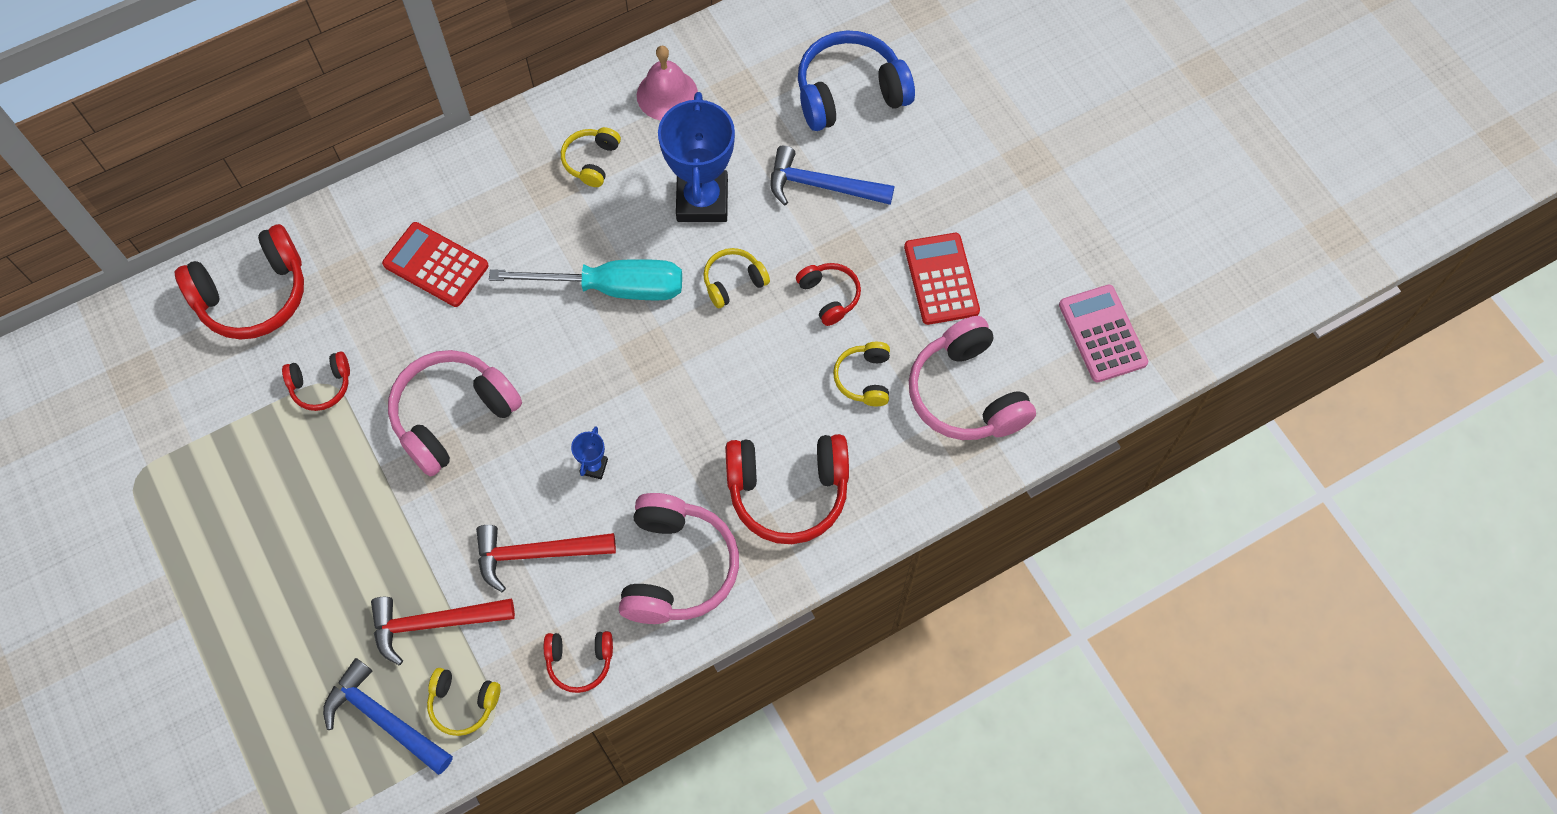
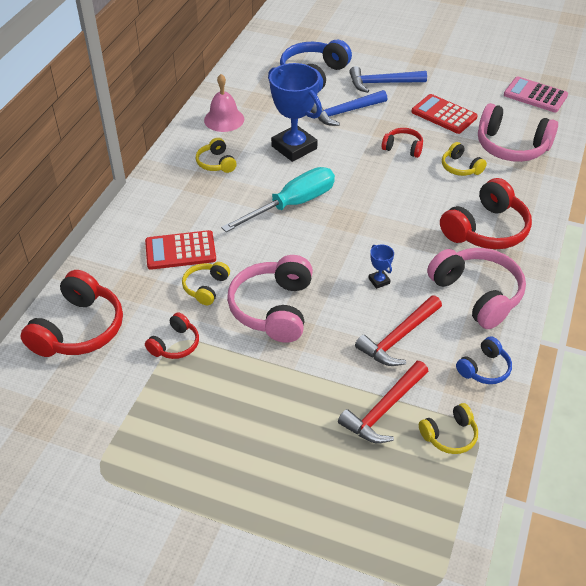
camera: 40 degrees left, 20 degrees down
blue hammer [323,658,453,775] -> blue hammer moved to [349,66,427,93]
red headphones [544,631,613,693] -> blue headphones [456,336,512,384]
yellow headphones [703,248,770,308] -> yellow headphones moved to [182,262,230,305]

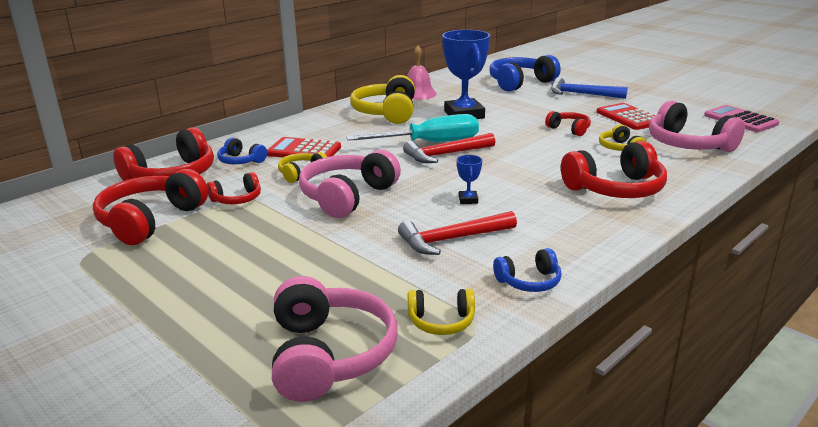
camera: 25 degrees right, 20 degrees down
yellow headphones [196,138,237,173] -> yellow headphones [350,75,415,124], size x1.89
blue hammer [311,90,387,126] -> none
red hammer [338,361,428,443] -> red hammer moved to [403,133,495,163]
pink headphones [427,248,526,329] -> pink headphones moved to [272,276,398,402]
none -> red headphones [93,169,208,245]
none -> blue headphones [217,138,267,164]

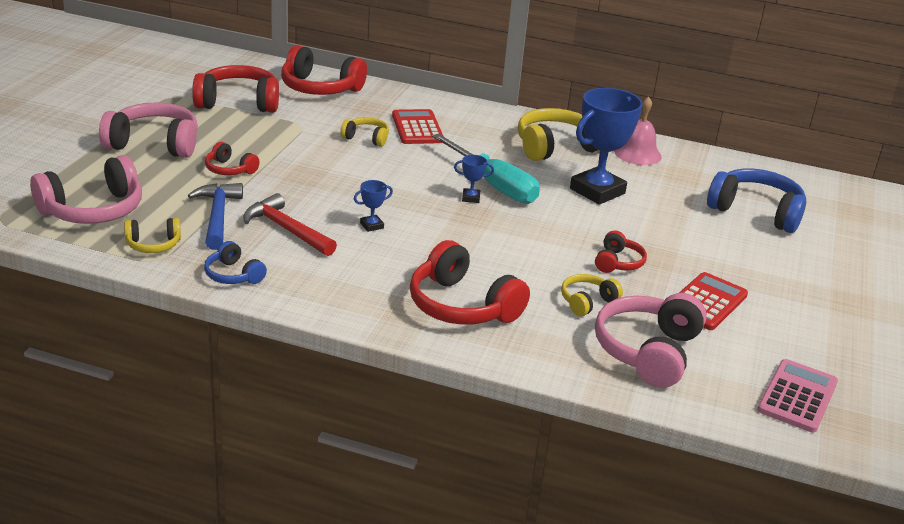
camera: 60 degrees right, 5 degrees up
red headphones [207,172,261,204] -> red headphones moved to [205,142,260,175]
blue headphones [217,138,267,164] -> none
pink headphones [299,149,401,218] -> pink headphones moved to [99,103,198,158]
red hammer [403,133,495,163] -> blue trophy [454,155,494,203]
yellow headphones [408,289,475,335] -> yellow headphones turned 75 degrees counterclockwise [124,218,181,253]
blue hammer [551,77,628,99] -> blue hammer moved to [188,183,243,250]

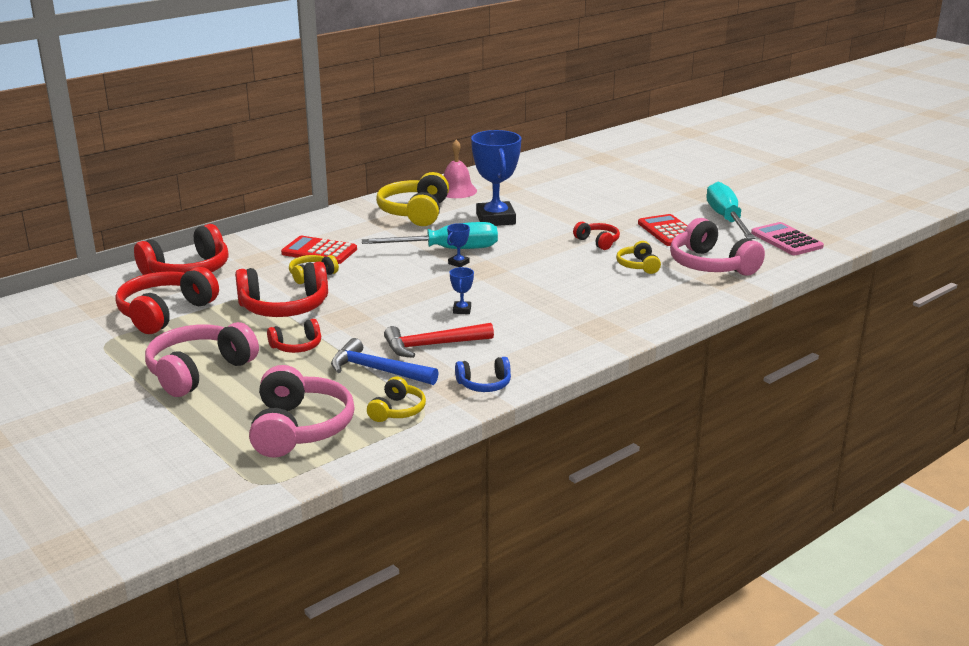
camera: 55 degrees left, 5 degrees down
red headphones [410,240,530,325] -> red headphones moved to [235,261,328,317]
blue headphones [707,169,806,233] -> none
none -> turquoise screwdriver [706,181,755,239]

